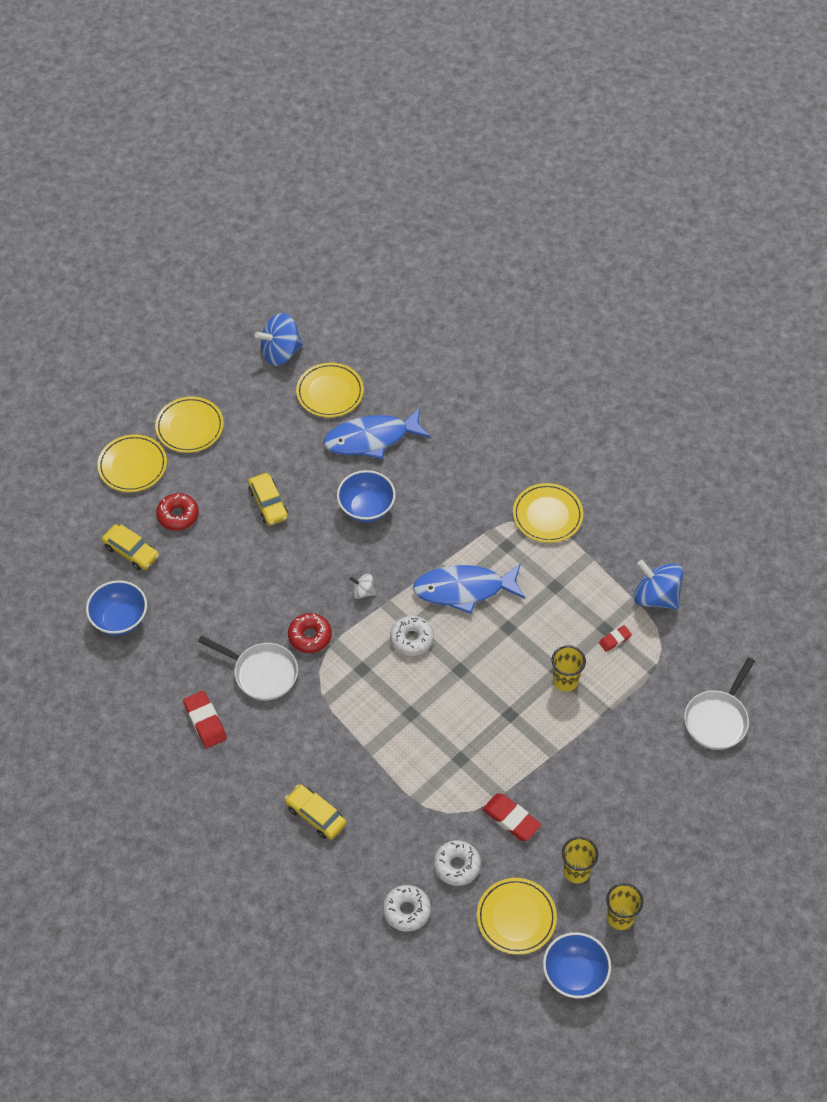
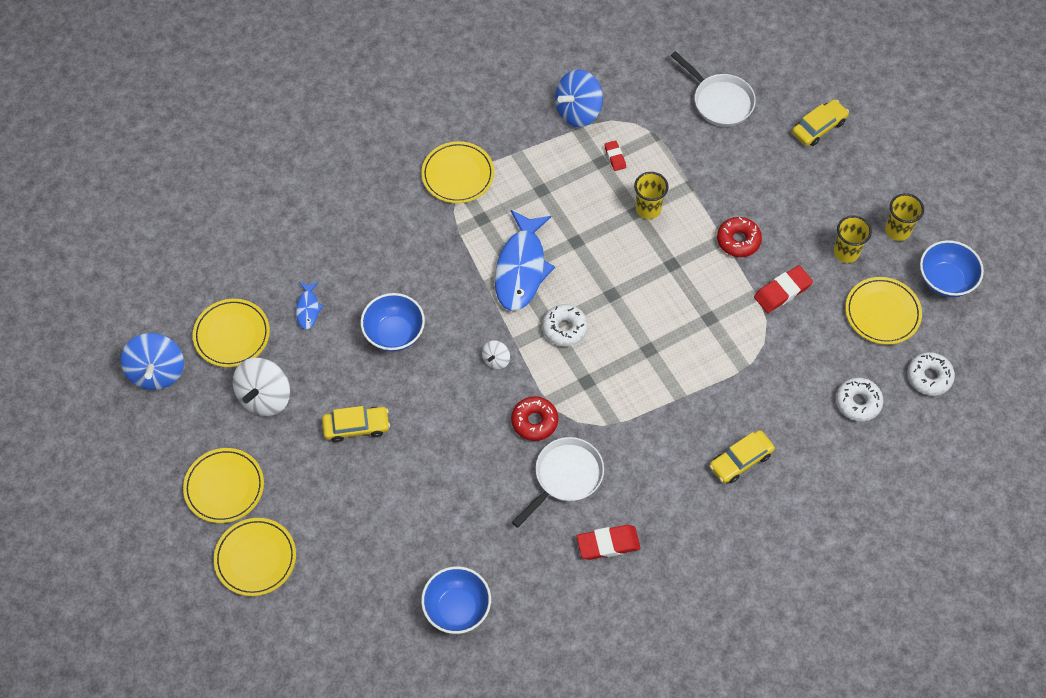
camera: 75 degrees left, 5 degrees up
yellow car [102,524,159,570] -> yellow car moved to [792,99,849,146]
red donut [156,493,199,531] -> red donut moved to [717,217,762,257]
blue fish [323,407,430,459] -> blue fish [296,282,324,330], size x0.47
white donut [434,840,481,886] -> white donut moved to [907,352,955,396]
none -> white spinning top [233,358,290,416]

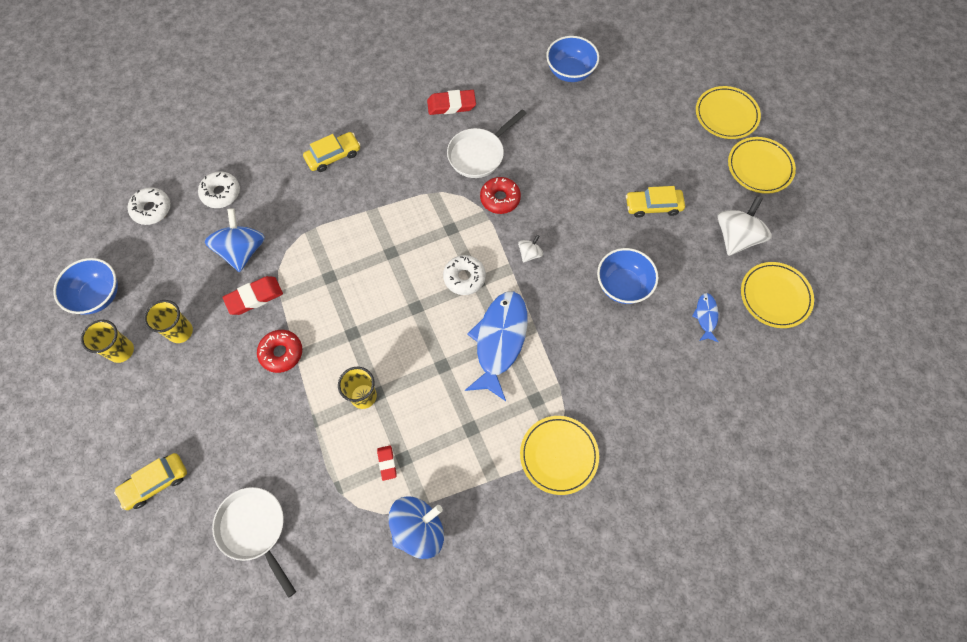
camera: 175 degrees left, 5 degrees up
blue spinning top [120,333,184,390] -> blue spinning top moved to [205,208,265,272]
yellow plate [845,277,922,345] -> none

